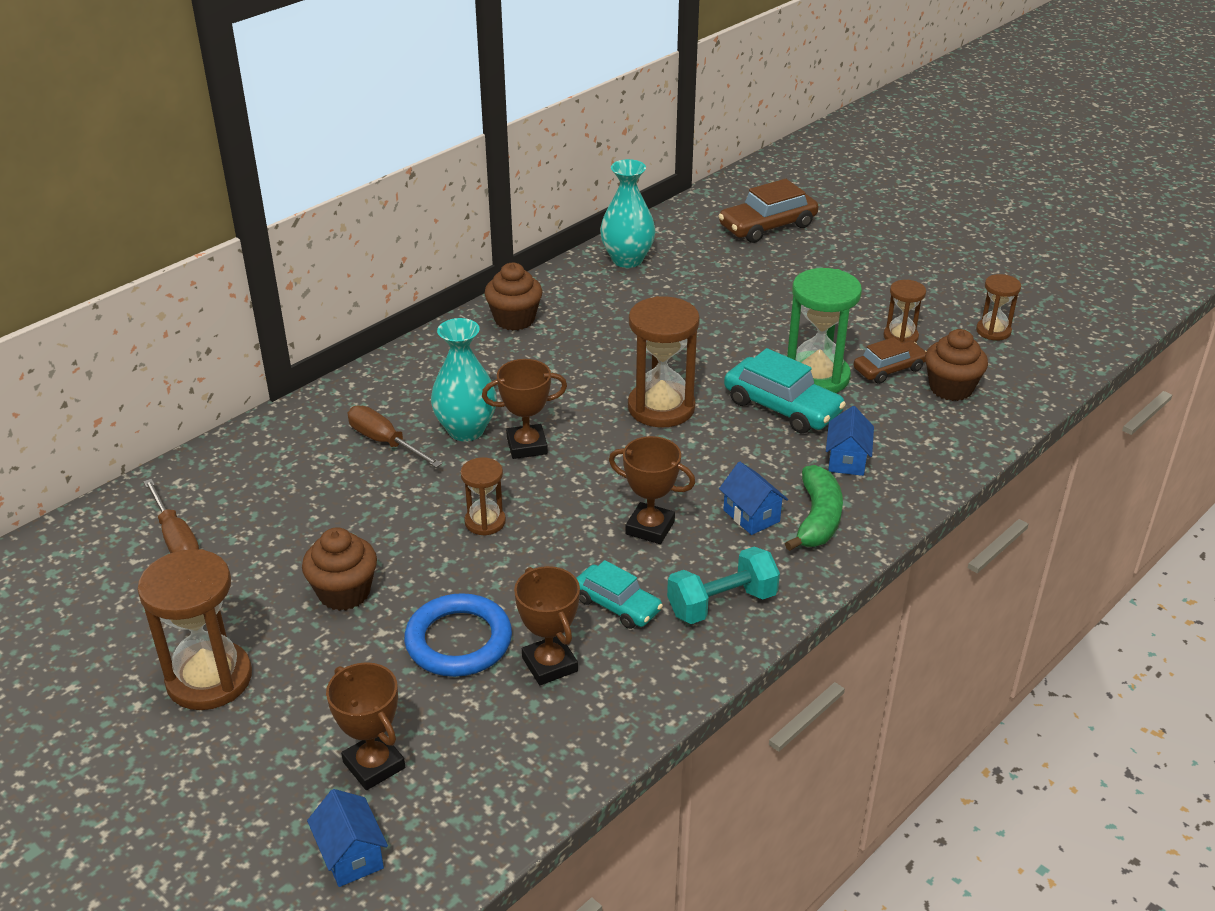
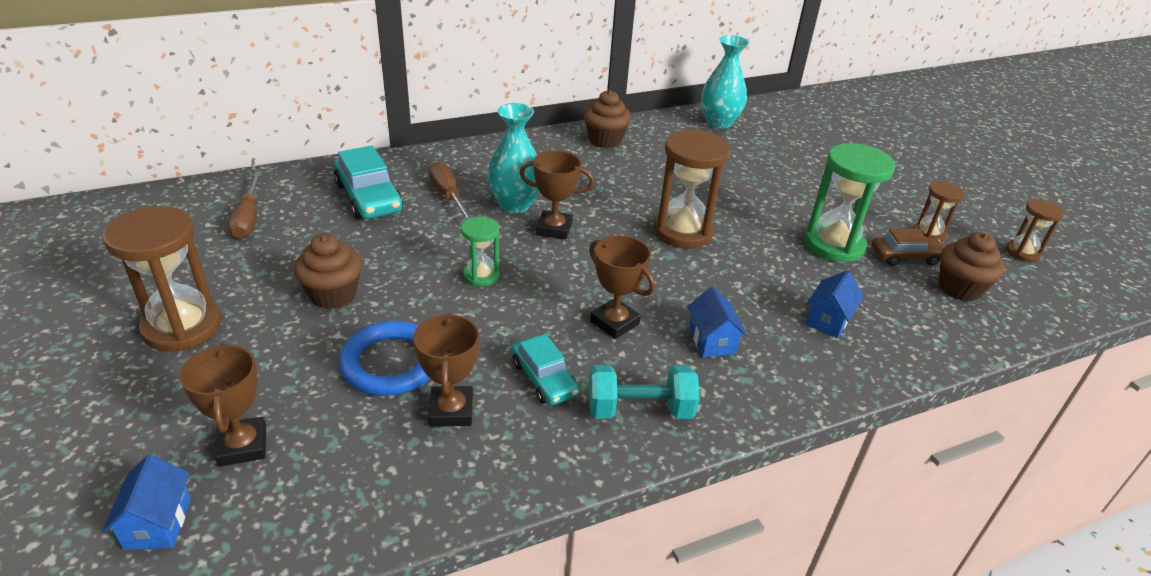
camera: 20 degrees right, 0 degrees up
brown hourglass [460,457,506,536] -> green hourglass [461,216,499,287]
brown car [719,179,819,243] -> none
turquoise car [724,348,846,433] -> turquoise car moved to [334,145,403,219]
green banana [785,465,843,551] -> none

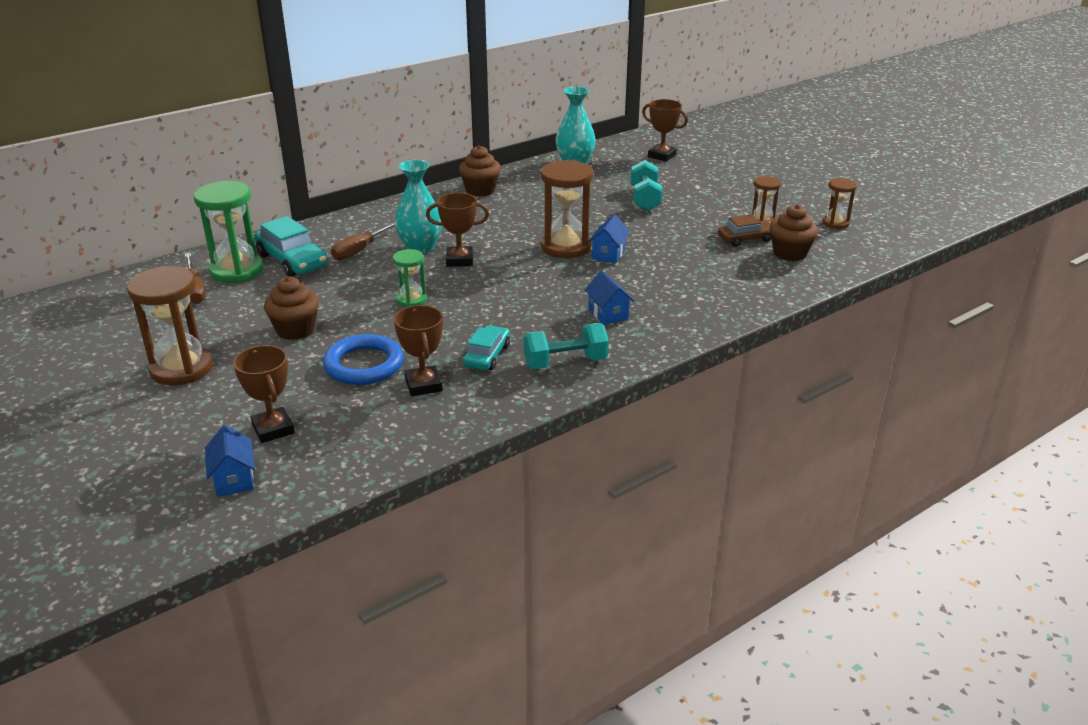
camera: 10 degrees left, 5 degrees down
brown screwdriver [429,162,472,220] -> brown screwdriver turned 105 degrees counterclockwise [331,222,395,260]
turquoise car [512,334,579,405] -> turquoise car turned 120 degrees counterclockwise [463,325,510,370]
brown trophy [589,235,655,339] -> brown trophy moved to [642,99,688,162]
green hourglass [804,143,895,263] -> green hourglass moved to [194,181,264,283]
blue house [805,271,864,338] -> blue house moved to [588,214,630,263]
none -> turquoise dumbbell [630,160,663,211]

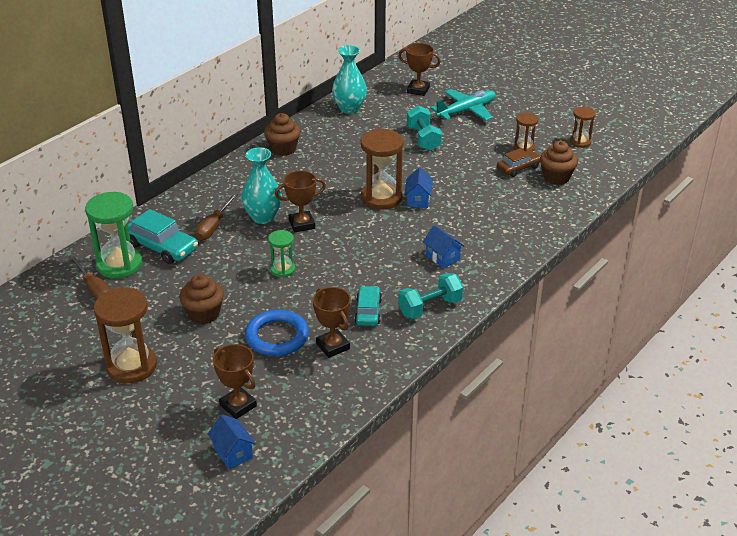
camera: 15 degrees left, 5 degrees up
none -> turquoise plane [431,89,496,120]

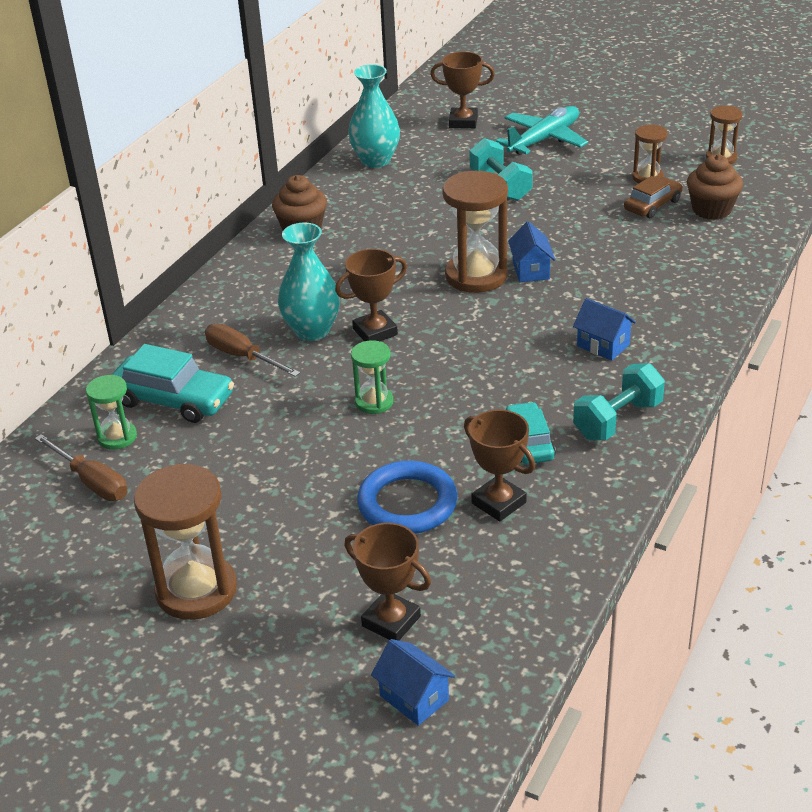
camera: 10 degrees left, 0 degrees up
green hourglass [85,192,142,279] -> green hourglass [86,375,137,450], size x0.55
brown cupcake [179,274,224,324] -> none
brown screwdriver [195,193,238,241] -> brown screwdriver turned 120 degrees clockwise [205,323,300,377]

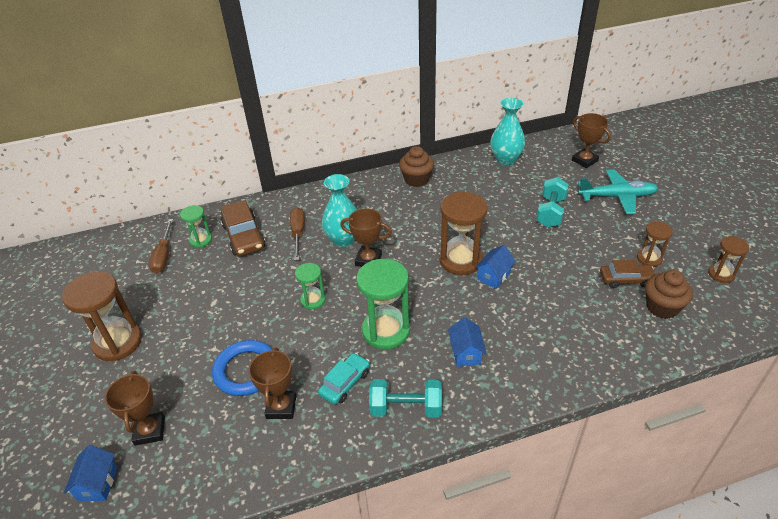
camera: 45 degrees right, 5 degrees up
turquoise car [111,344,234,423] -> brown car [220,200,266,256]
none -> green hourglass [356,259,410,350]

